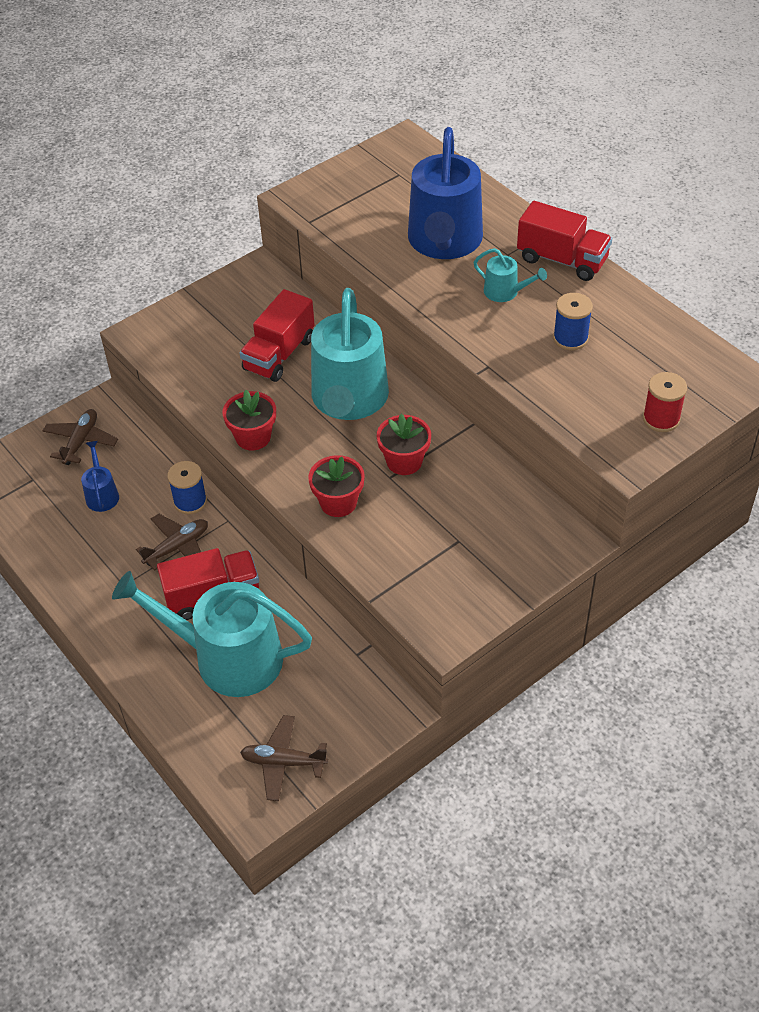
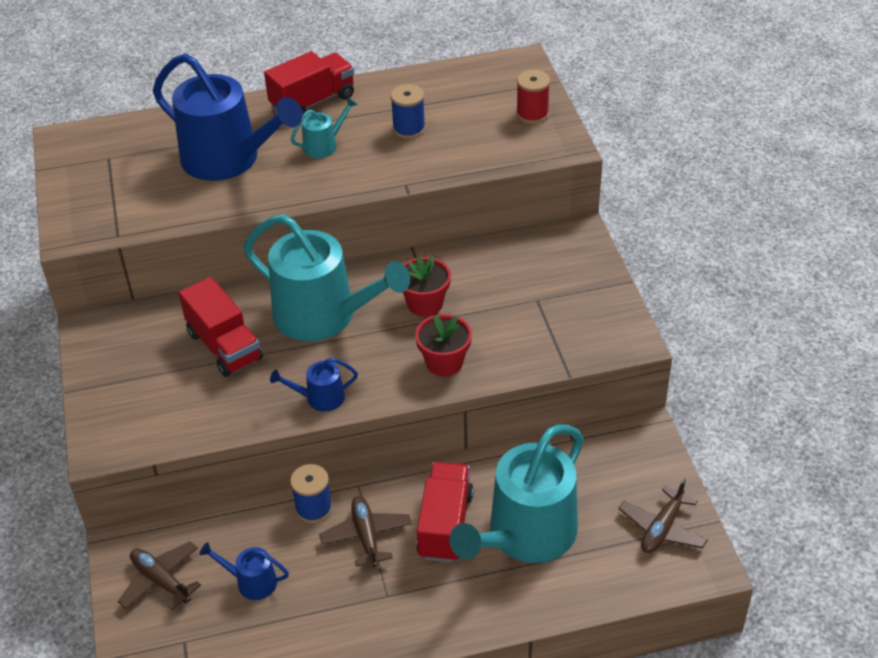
camera: 65 degrees left, 5 degrees down
red flower pot [223,390,276,451] -> blue watering can [270,358,358,412]

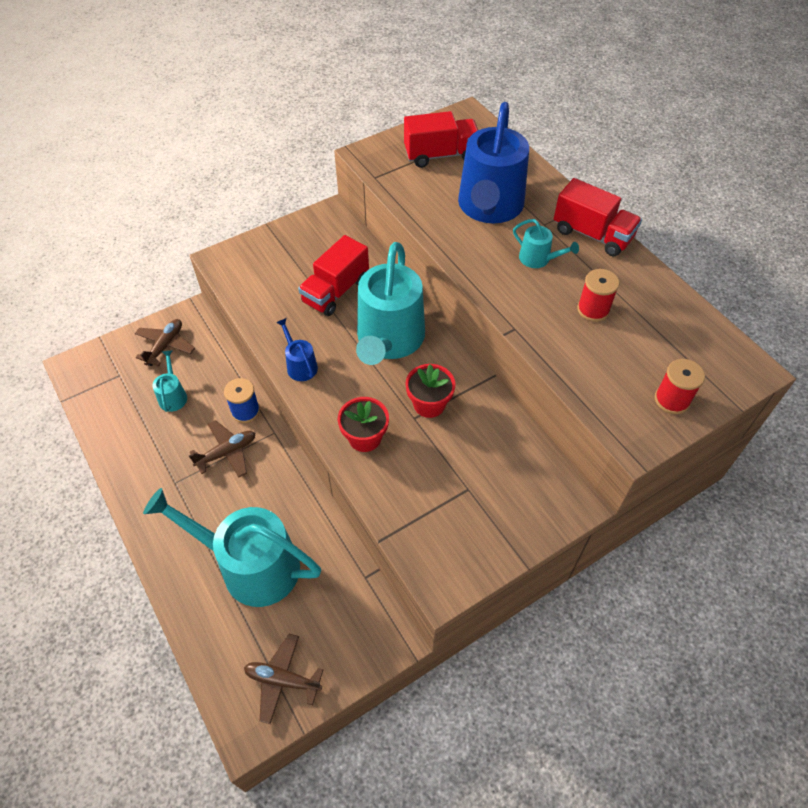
camera: 70 degrees right, 10 degrees up
blue watering can [200,542,289,600] -> turquoise watering can [153,351,187,412]
blue spool [391,84,426,139] -> red spool [577,269,619,322]
red truck [416,462,474,562] -> red truck moved to [404,111,478,168]

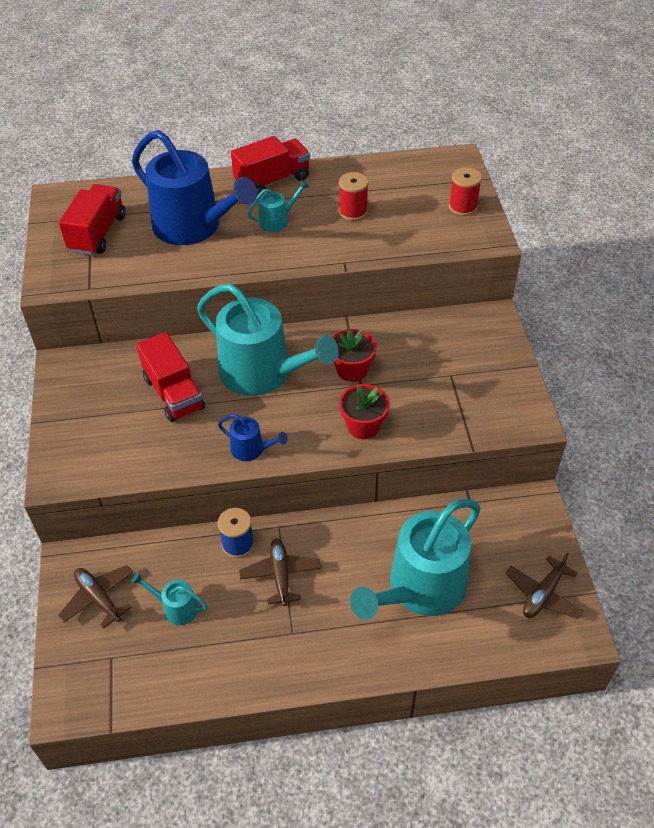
camera: 65 degrees left, 5 degrees down
blue watering can [276,318,318,381] -> blue watering can turned 150 degrees counterclockwise [218,414,288,461]

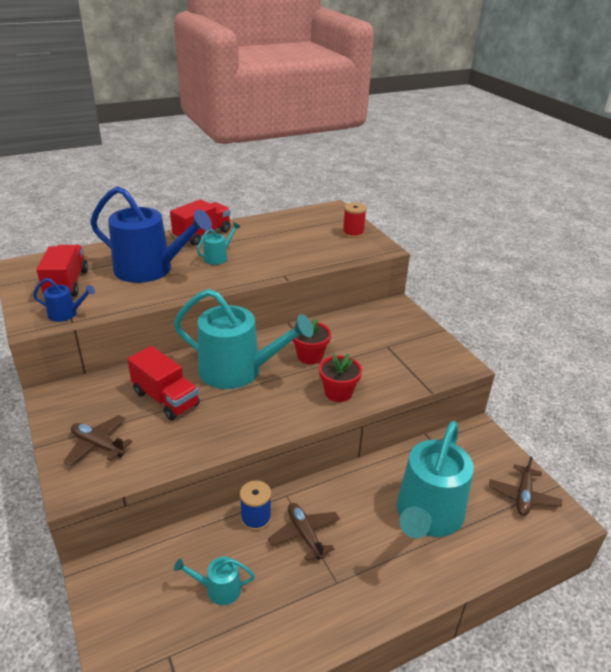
camera: 20 degrees left, 15 degrees down
brown plane [58,565,133,628] -> brown plane moved to [64,415,132,466]
blue watering can [218,414,288,461] -> blue watering can moved to [33,278,95,322]
red spool [339,172,368,221] -> none

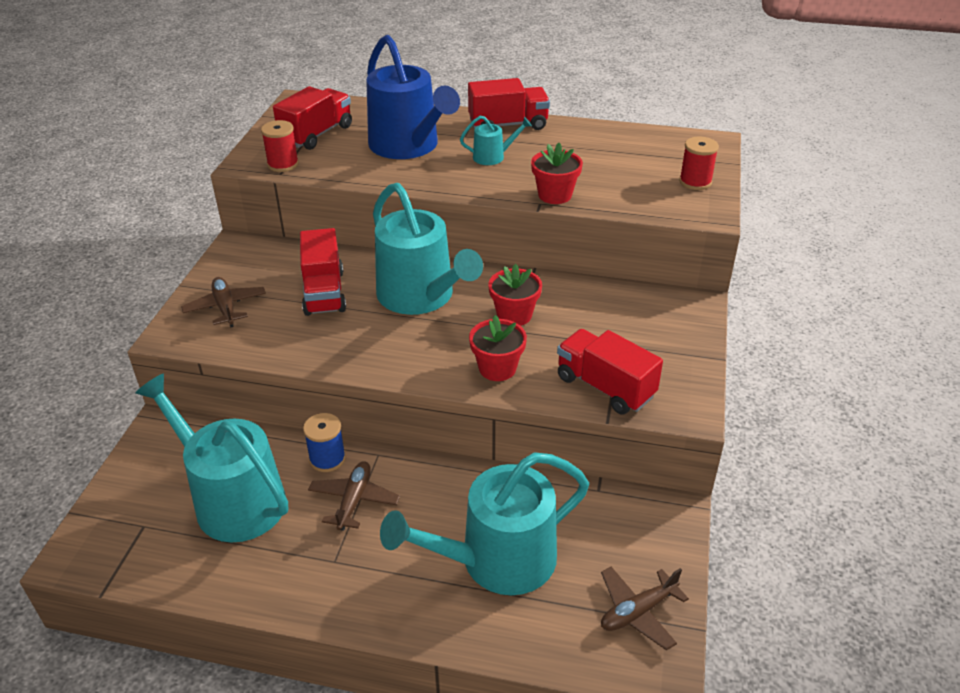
camera: 40 degrees right, 5 degrees up
blue watering can [33,278,95,322] -> red spool [261,120,299,172]
turquoise watering can [174,557,255,605] -> turquoise watering can [135,373,288,542], size x2.30
none -> red flower pot [531,143,583,204]
none -> red truck [557,329,663,414]

